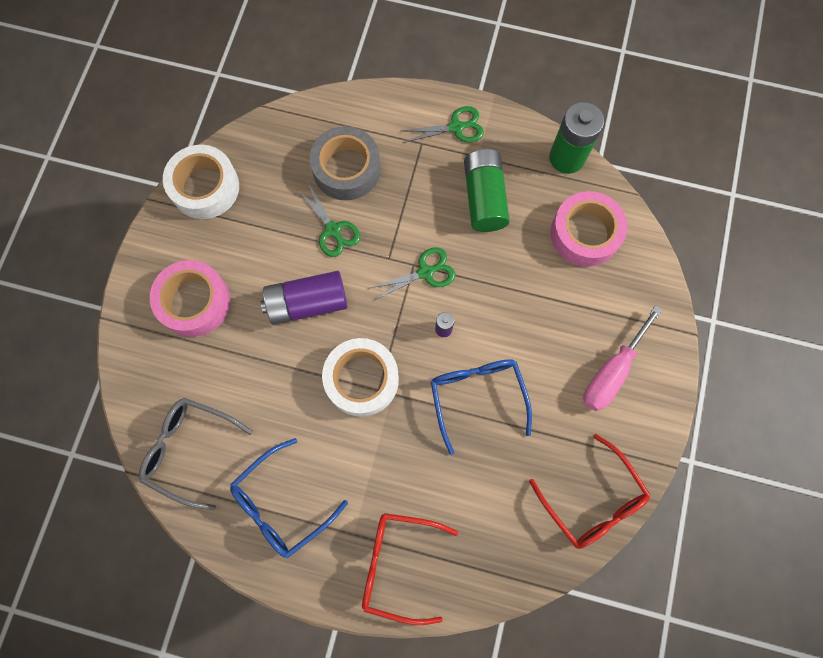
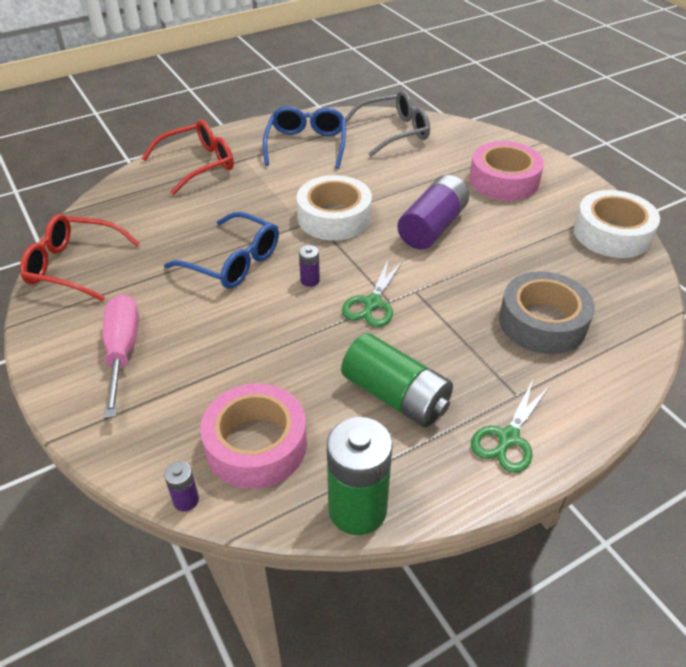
camera: 135 degrees right, 30 degrees down
green scissors [297,183,360,257] -> none
none -> purple battery [164,461,199,511]

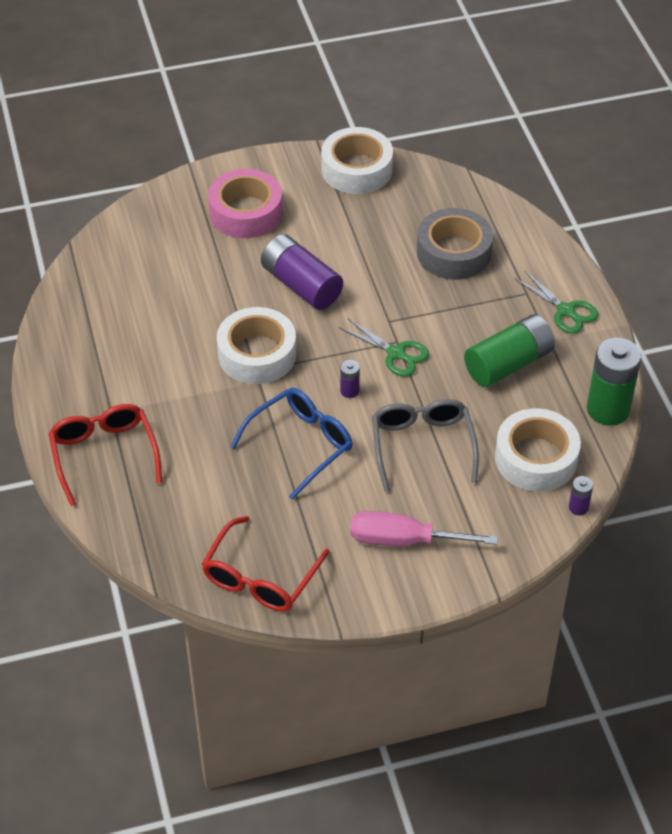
camera: 75 degrees left, 5 degrees up
pink tape [200,383,307,489] -> white tape [495,408,581,492]
blue glasses [263,106,346,169] -> none
grey glasses [345,90,430,157] -> grey glasses moved to [372,399,479,492]

